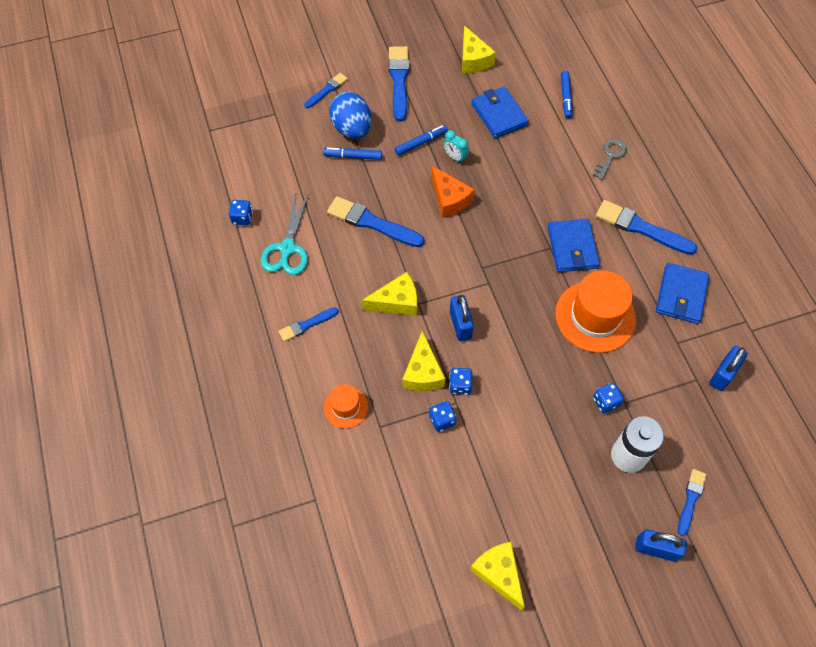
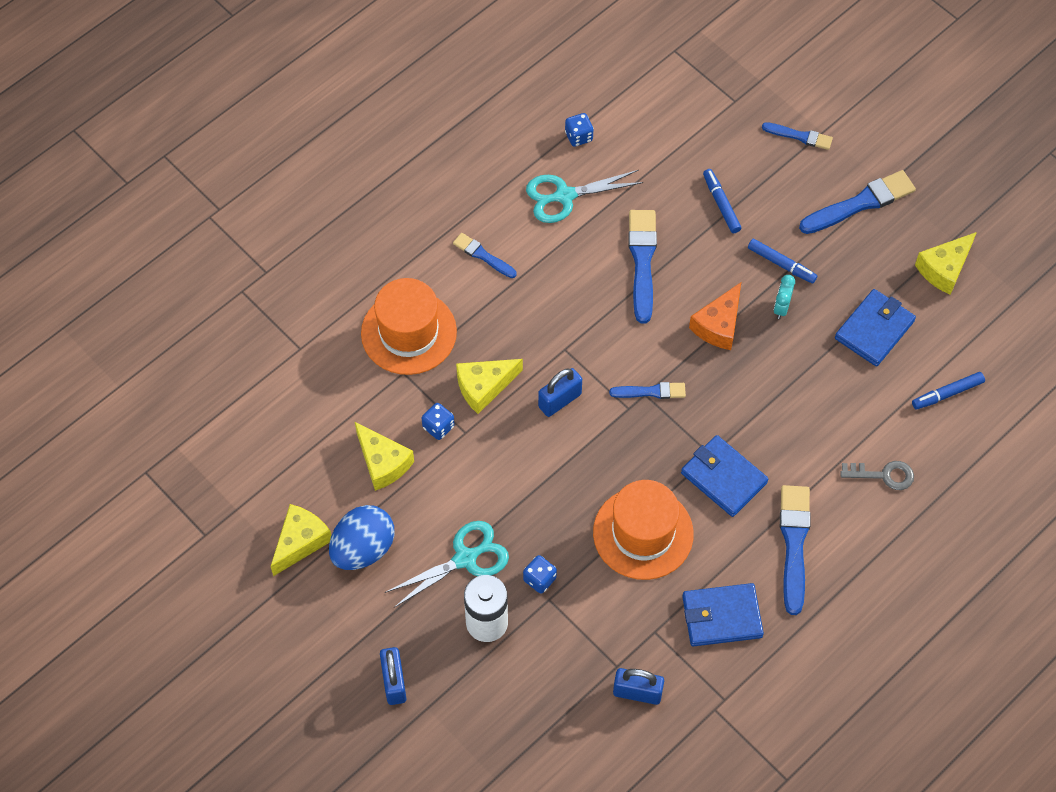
camera: 65 degrees right, 0 degrees up
orange hat [324,384,368,428] -> orange hat [361,278,457,375], size x1.90
blue egg [329,92,371,139] -> blue egg moved to [329,505,395,570]
yellow cheese [362,272,417,316] -> yellow cheese moved to [355,422,414,491]
blue dice [449,368,472,395] -> none
blue wallet [548,219,600,272] -> blue wallet turned 75 degrees clockwise [681,435,768,517]
blue brush [678,469,707,536] -> blue brush moved to [609,382,686,399]
none -> turquoise scissors [385,521,509,608]

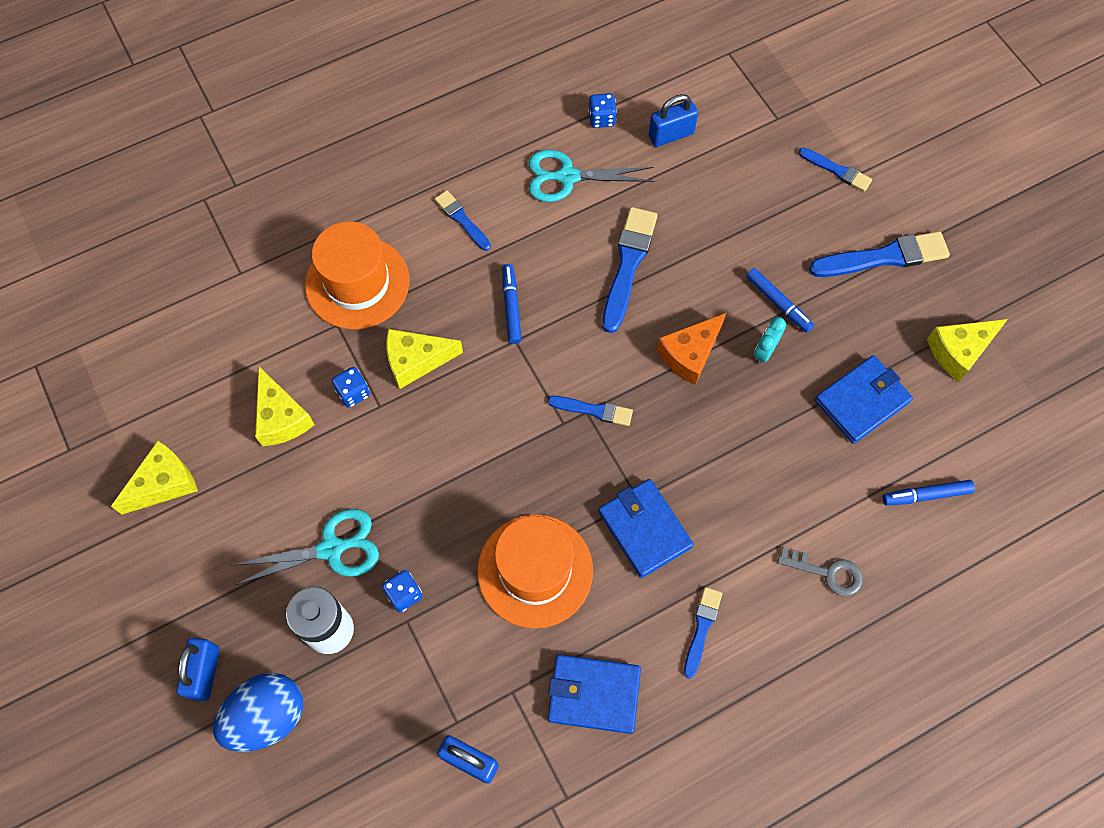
camera: 15 degrees right, 5 degrees up
blue egg [329,505,395,570] -> blue egg moved to [213,673,303,752]
blue padlock [538,368,582,417] -> blue padlock moved to [648,94,698,147]
blue marker [703,169,741,233] -> blue marker moved to [502,264,522,344]
blue brush [780,485,811,615] -> blue brush [684,587,722,679], size x0.58

